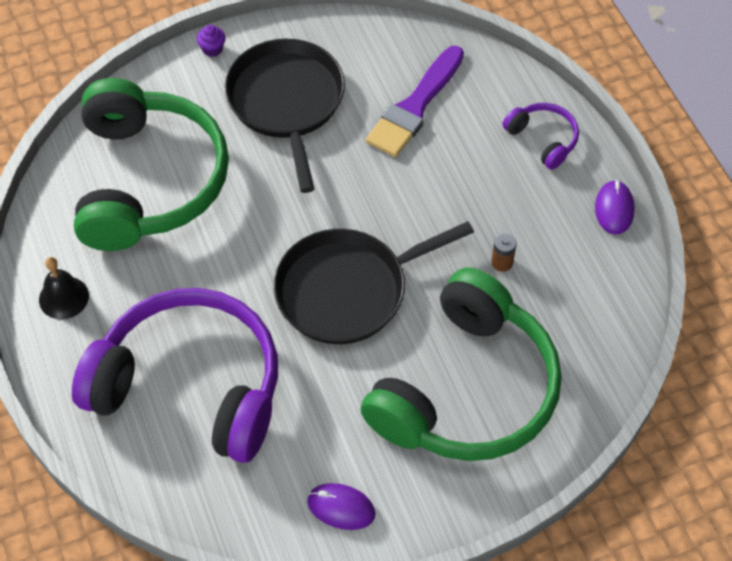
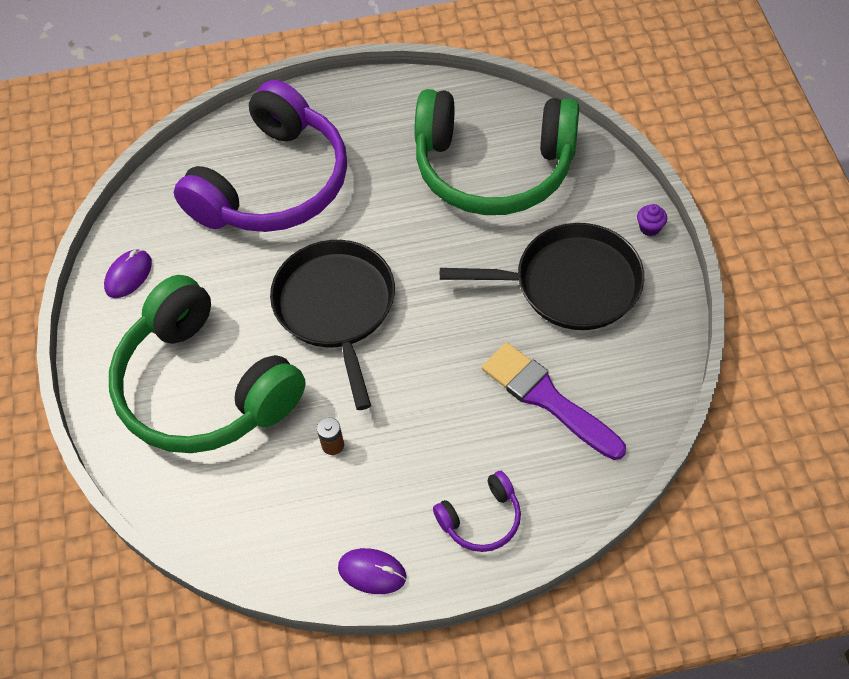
camera: 105 degrees right, 0 degrees up
black bell [39,257,89,319] -> none

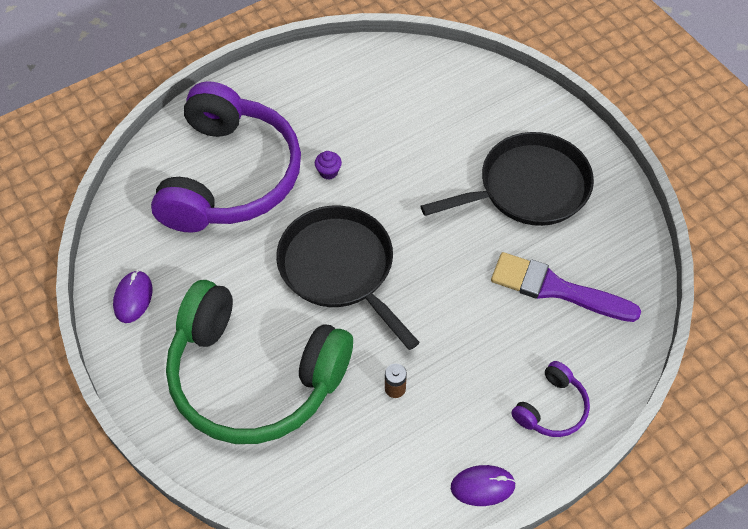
camera: 25 degrees left, 0 degrees up
green headphones [414,89,579,215] -> none
purple cupcake [637,204,667,236] -> purple cupcake moved to [315,151,342,180]

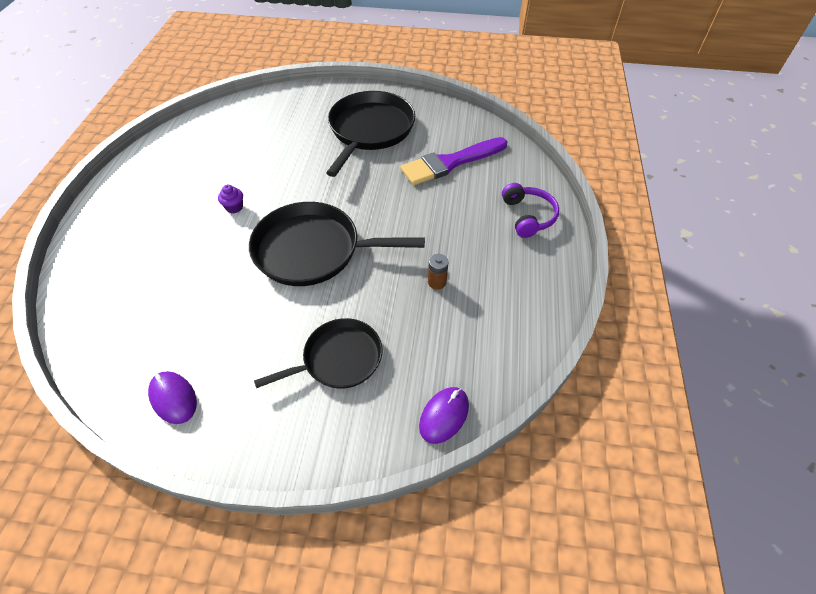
camera: 50 degrees left, 5 degrees down
purple headphones [151,82,301,233] -> none
green headphones [166,280,353,444] -> black pan [254,318,382,389]
purple mouse [451,465,516,506] -> purple mouse moved to [419,387,469,444]

